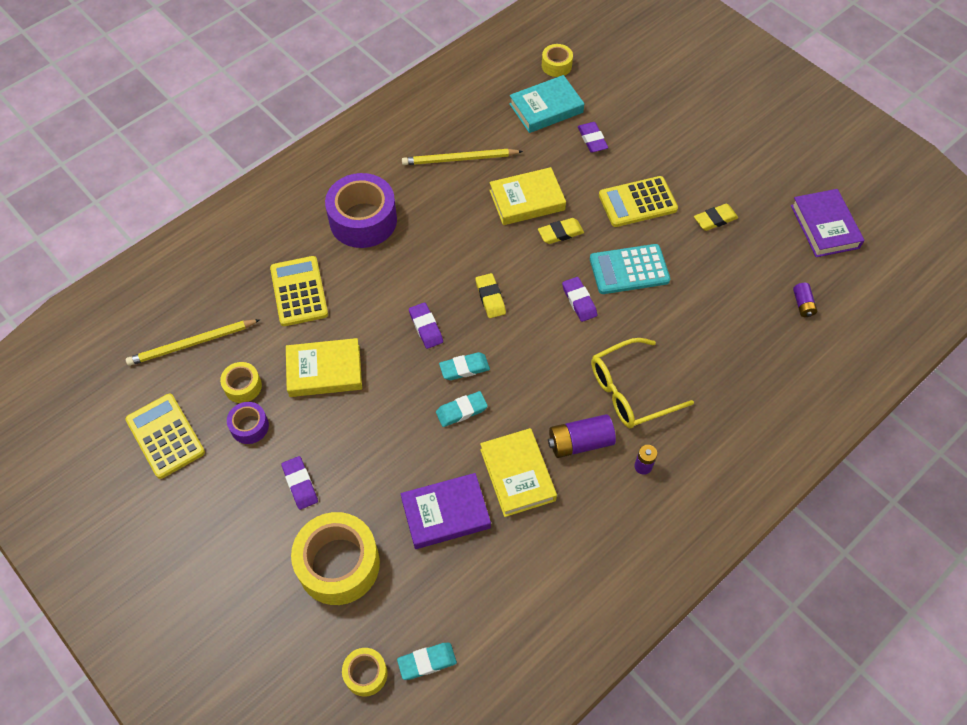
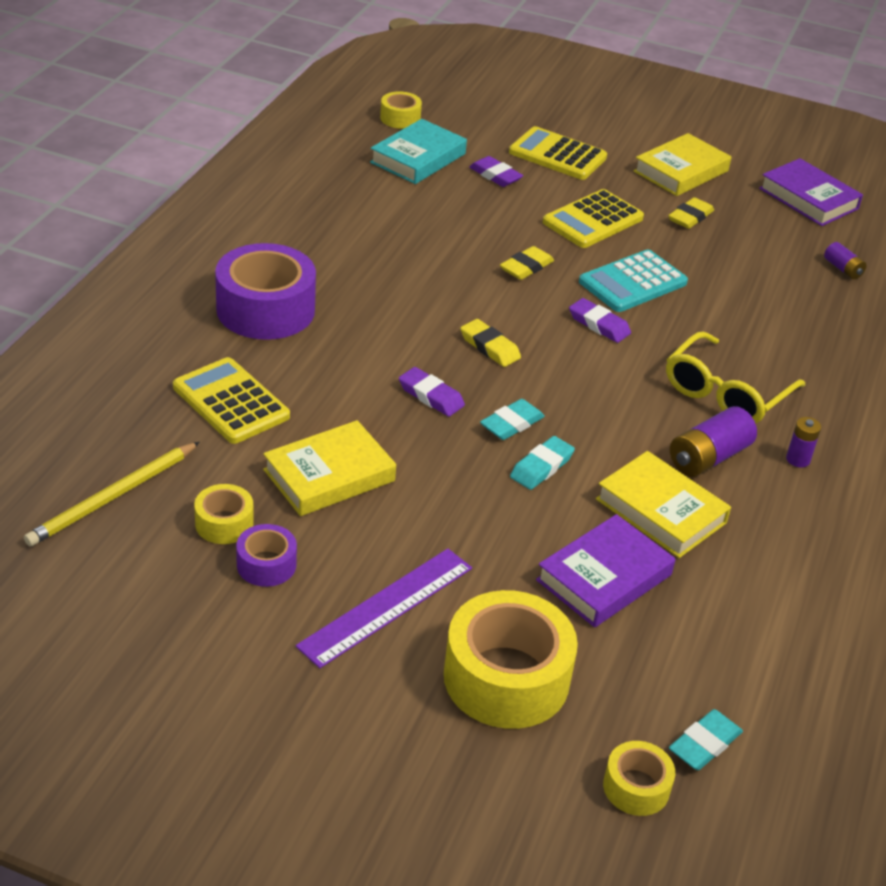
camera: 30 degrees left, 20 degrees down
yellow calculator [125,394,205,479] -> yellow calculator moved to [509,126,607,180]
purple eraser [281,456,318,510] -> purple ruler [296,549,472,668]
yellow pencil [402,149,523,165] -> none
yellow book [489,167,566,225] -> yellow book moved to [634,133,731,196]

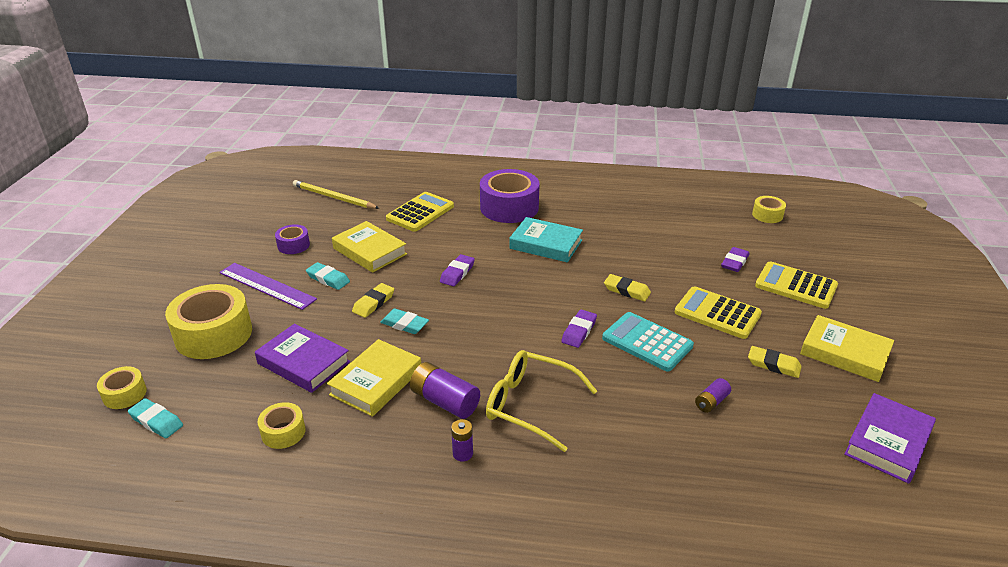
camera: 80 degrees right, 5 degrees down
yellow tape [194,484,254,544] -> yellow tape moved to [257,402,305,449]
turquoise book [370,119,467,184] -> turquoise book moved to [509,217,583,262]
yellow eraser [460,319,521,367] -> yellow eraser moved to [352,283,394,318]
turquoise eraser [480,399,545,440] -> turquoise eraser moved to [306,262,350,290]
yellow calculator [509,126,607,180] -> yellow calculator turned 75 degrees counterclockwise [755,261,838,309]
purple battery [824,242,867,279] -> purple battery moved to [695,378,731,413]

